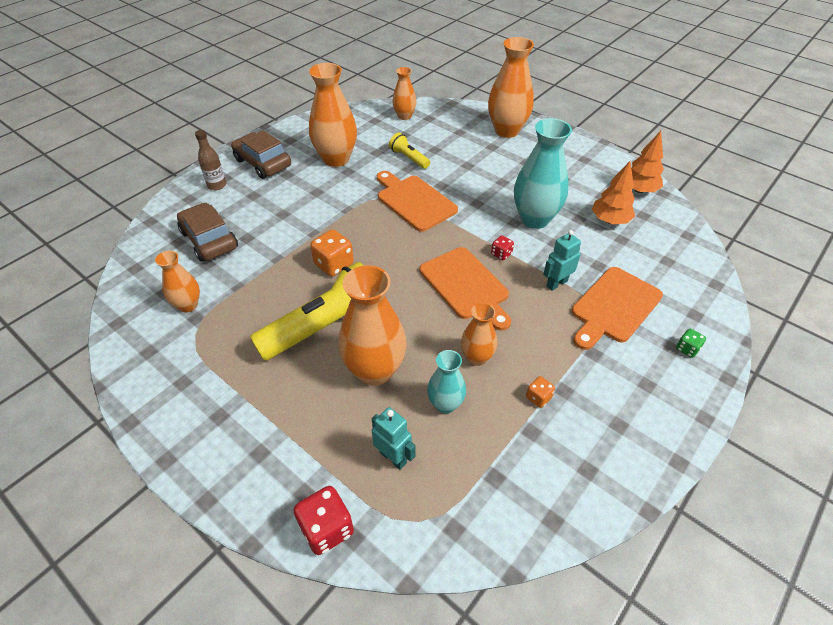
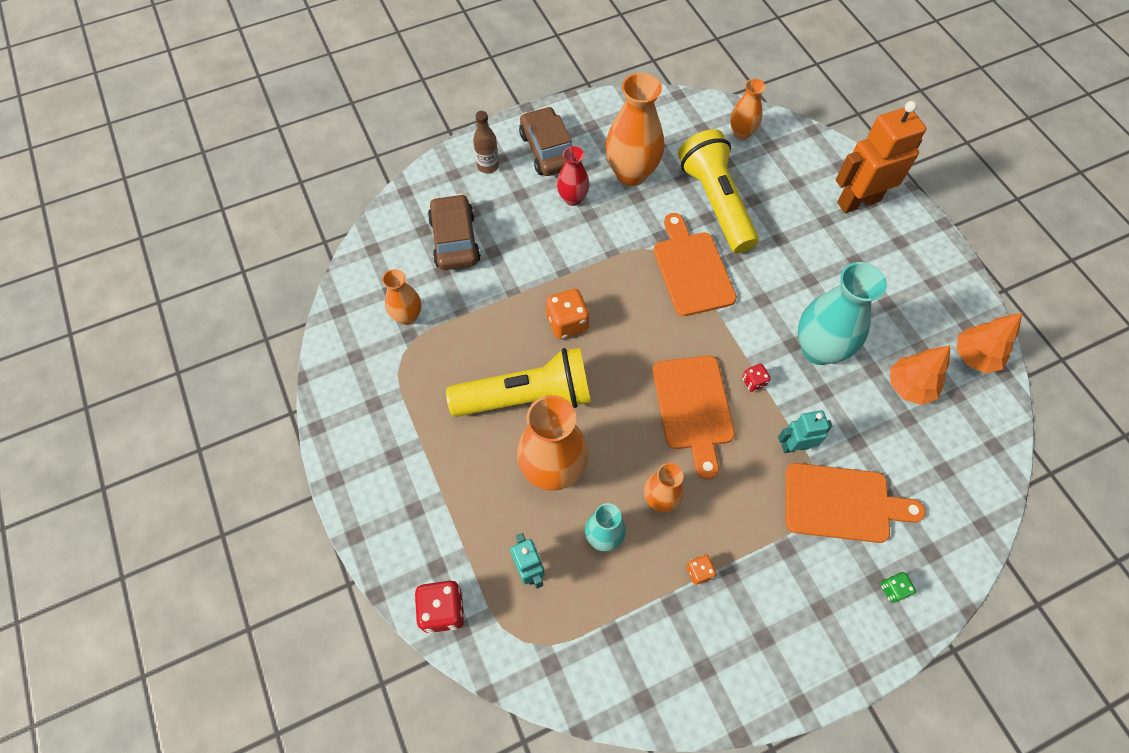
camera: 25 degrees right, 15 degrees up
yellow flashlight [389,133,430,169] -> yellow flashlight [678,129,759,253], size x2.08
orange vase [488,37,534,138] -> orange robot [836,101,926,213]
orange cutting board [572,267,663,350] -> orange cutting board turned 150 degrees counterclockwise [785,463,926,543]
none -> red vase [557,146,590,206]

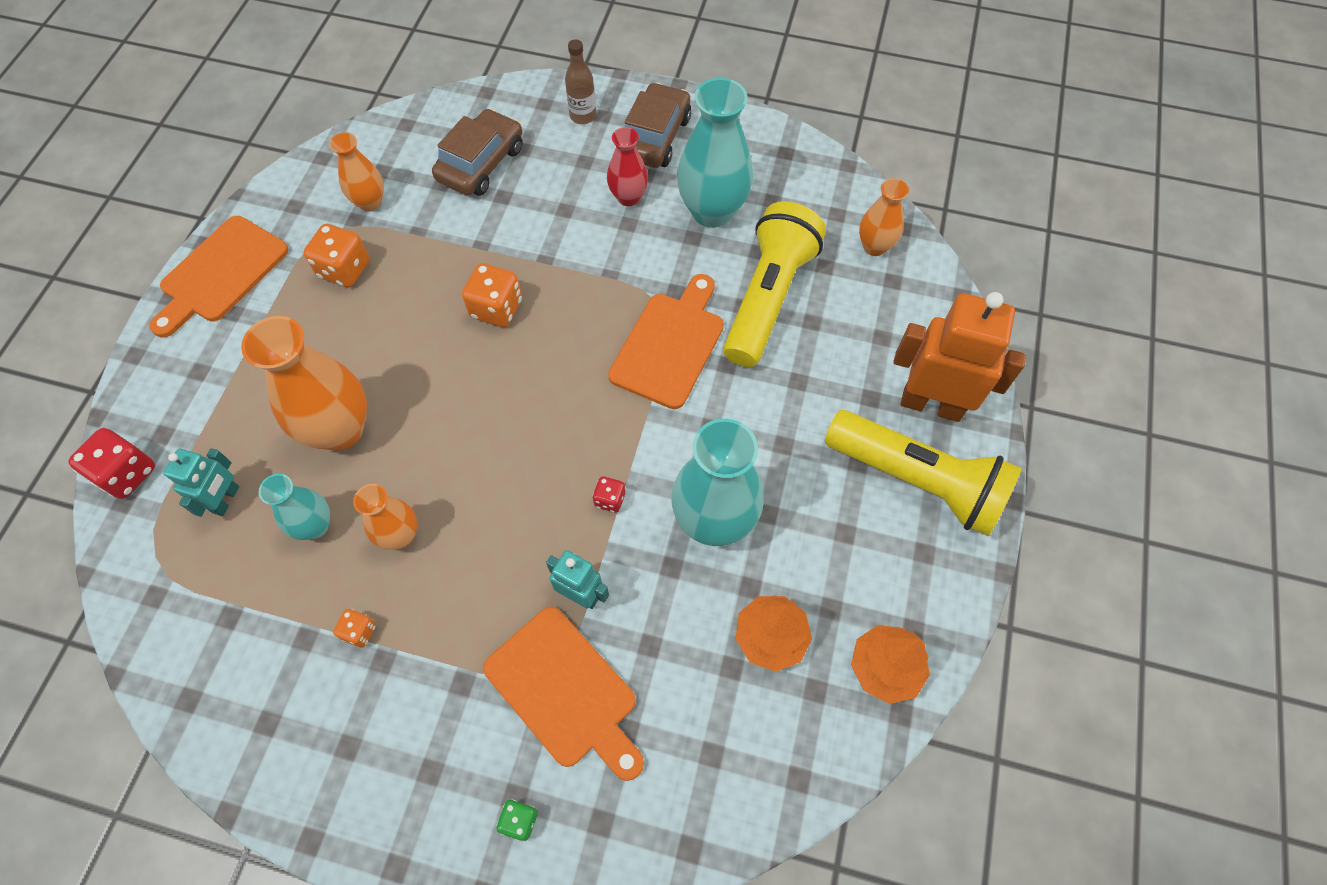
camera: 40 degrees right, 0 degrees up
yellow flashlight [446,347,591,417] -> yellow flashlight moved to [825,410,1021,536]
orange vase [605,73,664,186] -> turquoise vase [677,78,753,228]
orange cutting board [653,356,735,480] -> orange cutting board moved to [149,216,289,337]
none -> orange dice [304,224,369,287]

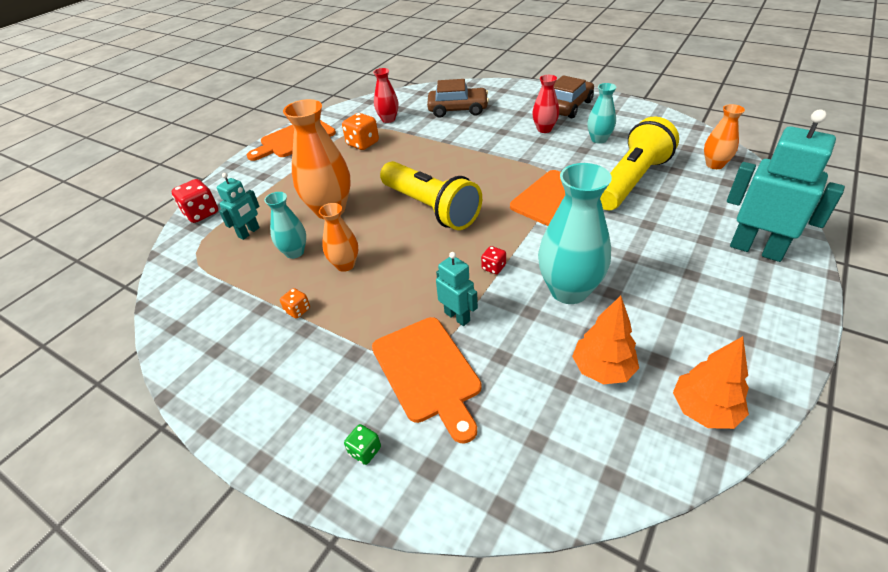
camera: 20 degrees right, 20 degrees down
orange vase [329,132,384,212] -> red vase [373,68,399,123]
brown car [432,109,523,196] -> brown car turned 45 degrees clockwise [427,79,489,118]
orange dice [462,263,522,327] -> none
brown bottle [565,39,596,124] -> none
turquoise vase [677,78,753,228] -> turquoise vase [587,83,617,144], size x0.56
yellow flashlight [825,410,1021,536] -> yellow flashlight moved to [380,161,482,230]
orange robot [893,292,1026,422] -> turquoise robot [727,110,845,262]

